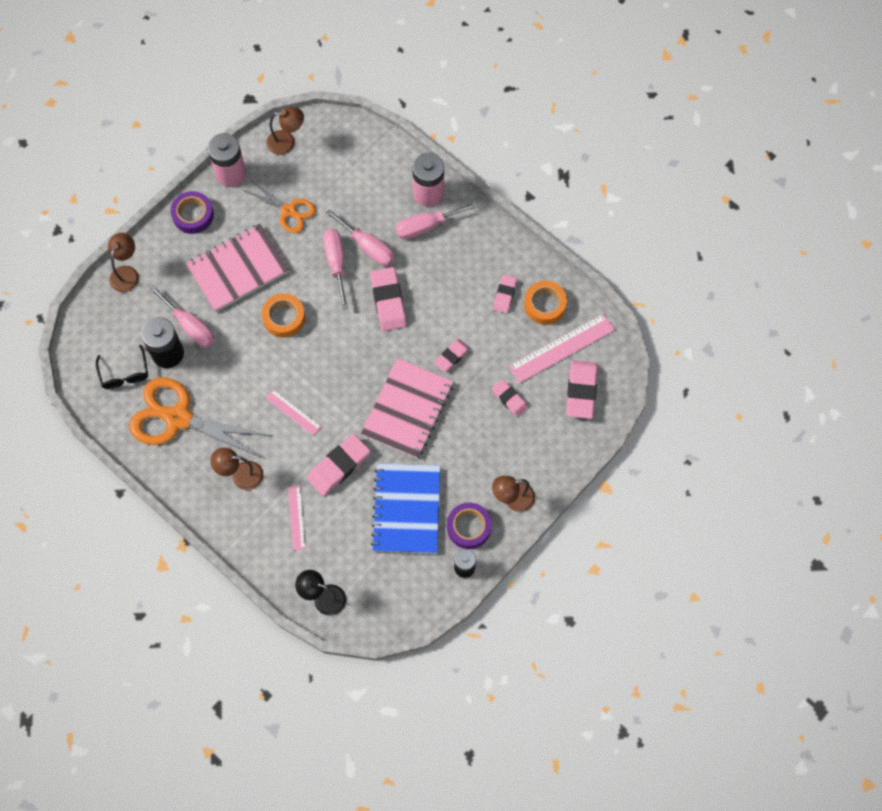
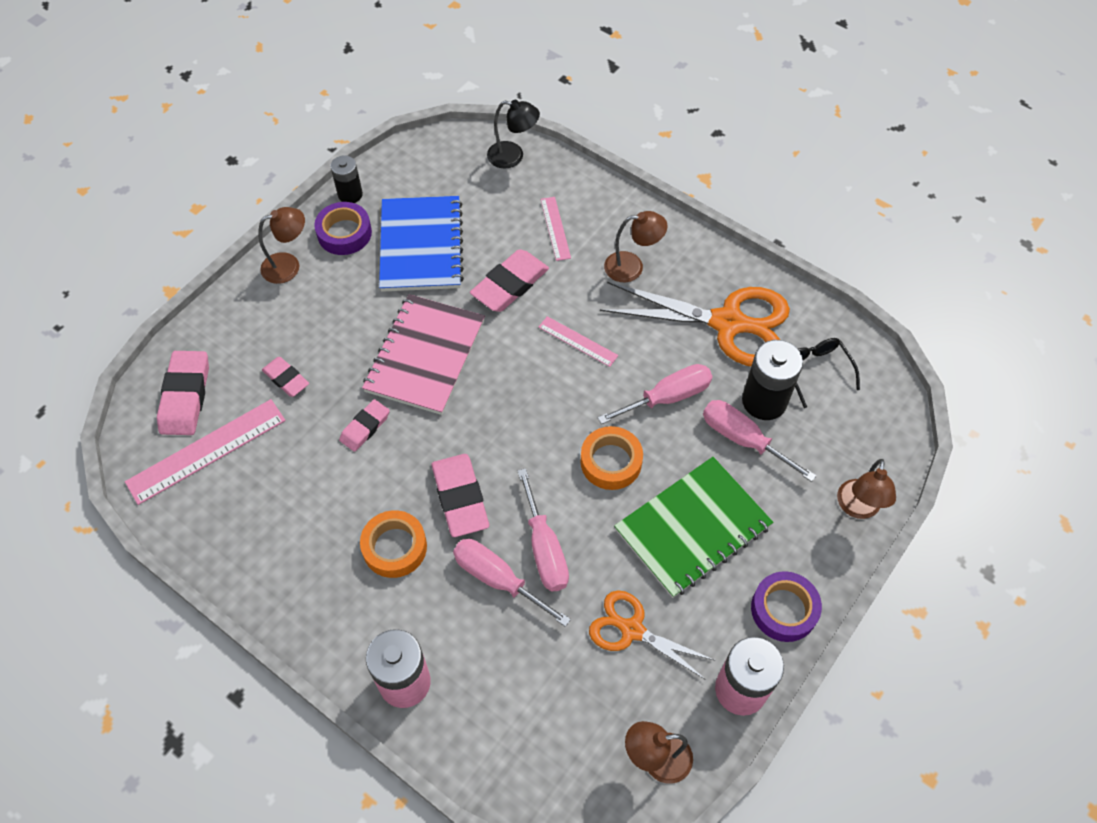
camera: 175 degrees right, 10 degrees down
pink notebook [186,224,289,312] -> green notebook [614,457,773,598]
pink screwdriver [396,202,478,239] -> pink screwdriver moved to [598,364,713,424]
pink eraser [493,275,517,313] -> none
orange tape [524,281,567,325] -> orange tape moved to [360,510,427,578]

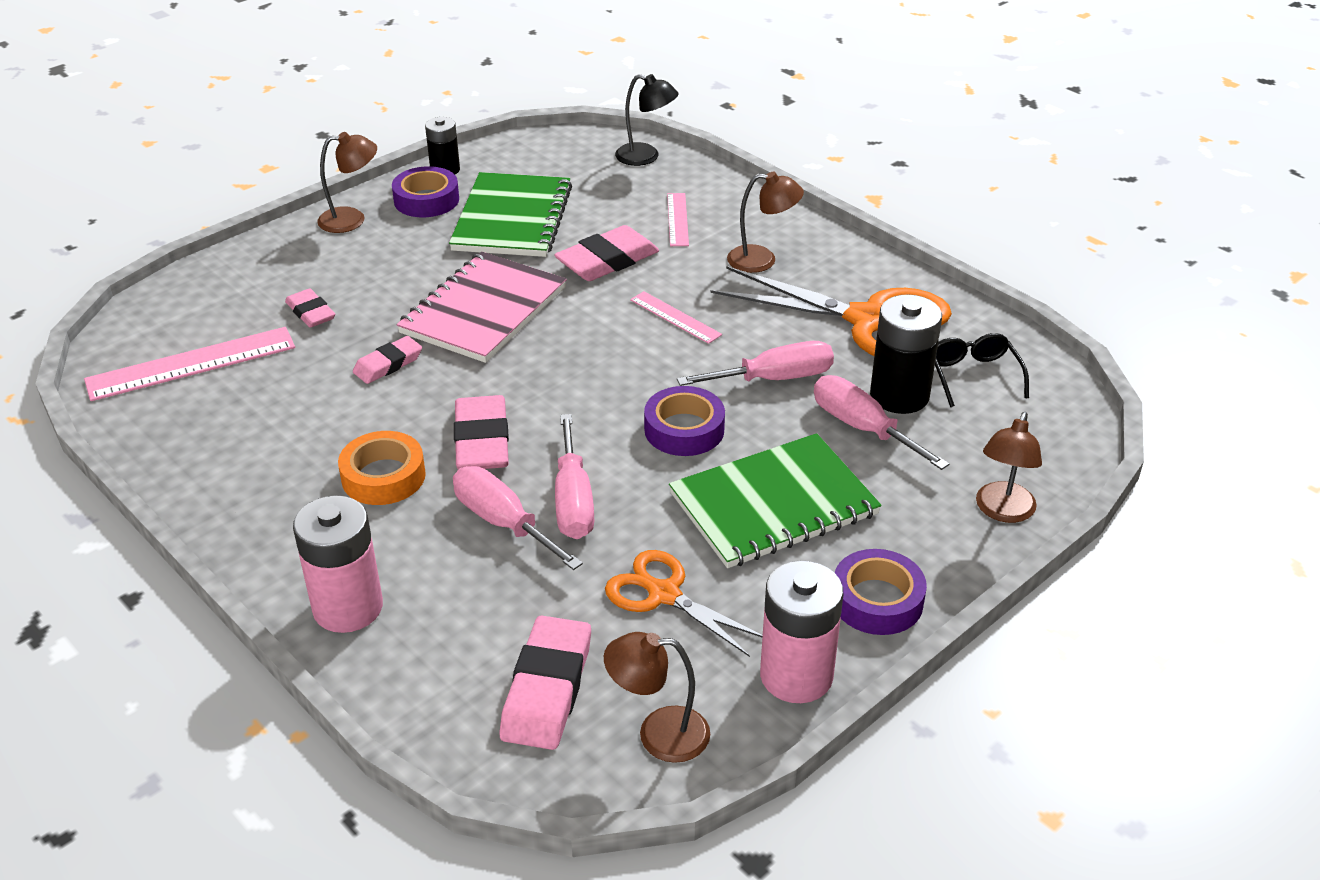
camera: 10 degrees right, 20 degrees down
pink eraser [157,351,209,435] -> pink eraser moved to [500,615,591,750]
blue notebook [379,196,464,292] -> green notebook [449,172,572,257]
orange tape [581,426,643,490] -> purple tape [644,386,725,456]

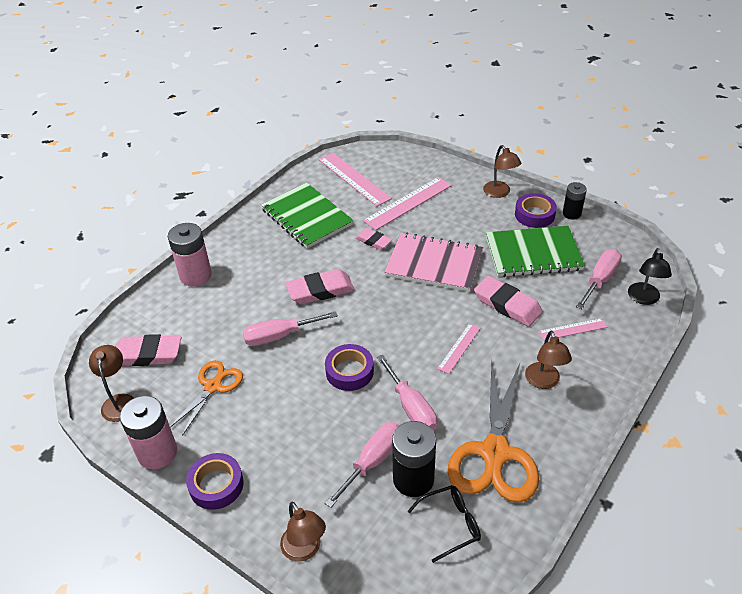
camera: 80 degrees right, 5 degrees up
pink eraser [285,288,335,328] -> pink ruler [363,177,452,230]
orange tape [338,431,426,505] -> none
pink screwdriver [453,466,583,570] -> pink screwdriver moved to [576,249,622,309]
green notebook [669,433,882,568] -> green notebook moved to [261,183,354,249]
brown lamp [976,412,1042,523] -> brown lamp turned 135 degrees counterclockwise [280,501,326,562]

